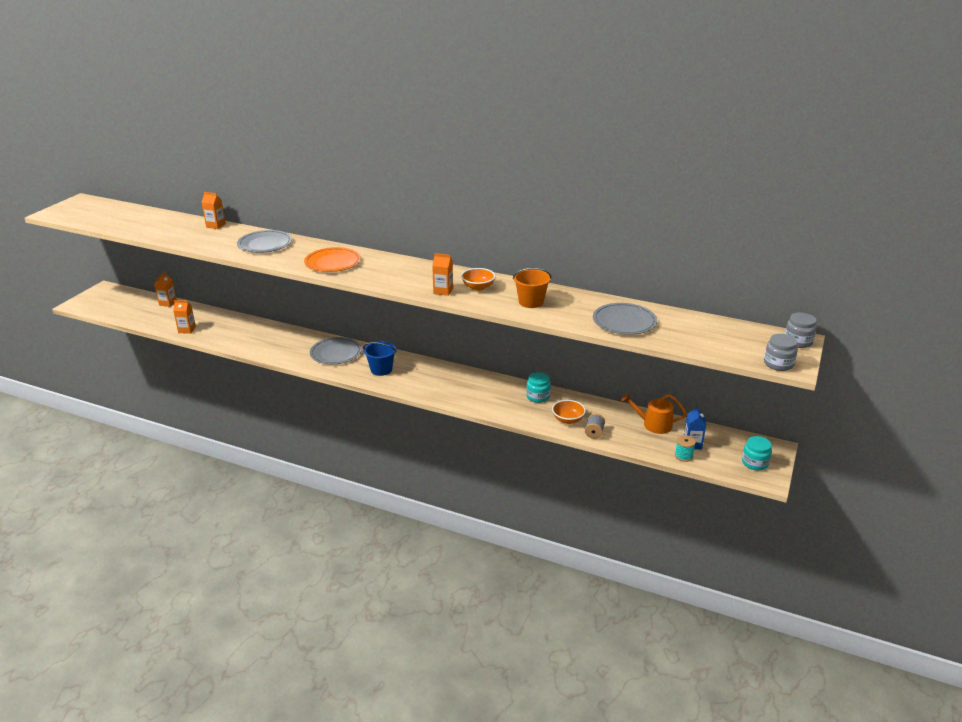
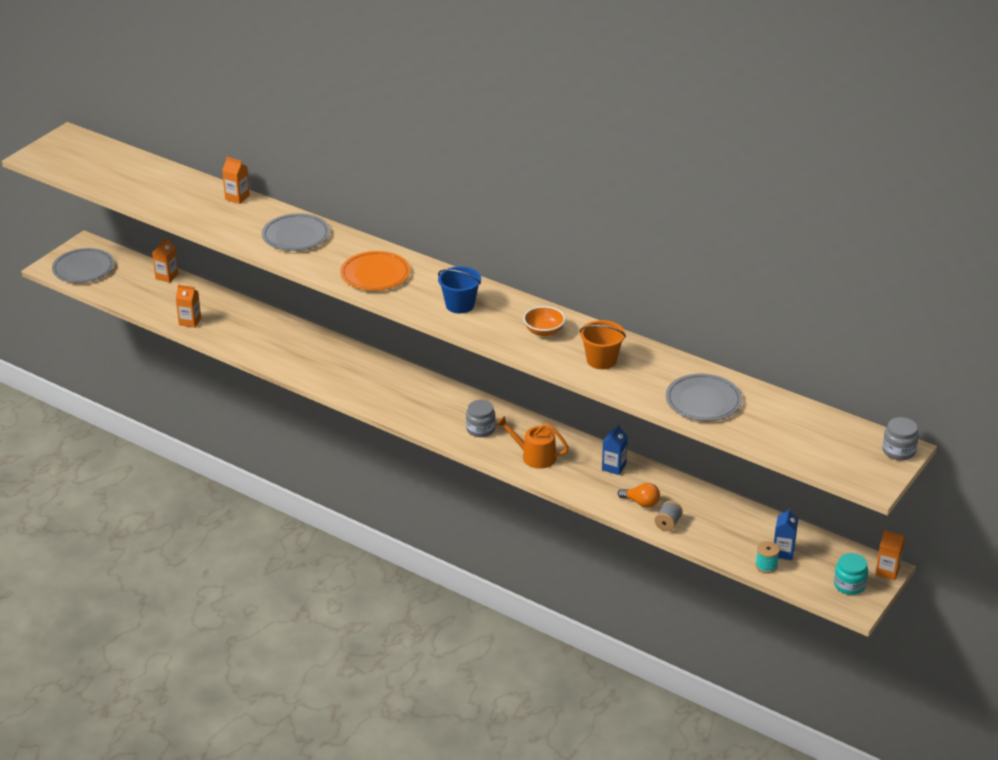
camera: 10 degrees right, 5 degrees up
grey plate [310,337,362,364] -> grey plate moved to [52,248,114,283]
blue bucket [363,341,396,376] -> blue bucket moved to [438,266,481,313]
orange carton [432,253,453,296] -> orange carton moved to [875,530,905,580]
turquoise jar [526,372,551,403] -> blue carton [602,425,628,475]
orange bowl [552,400,586,424] -> orange light bulb [618,483,660,508]
orange watering can [621,393,687,434] -> orange watering can moved to [496,416,569,469]
grey jar [764,334,798,371] -> grey jar moved to [466,400,496,437]

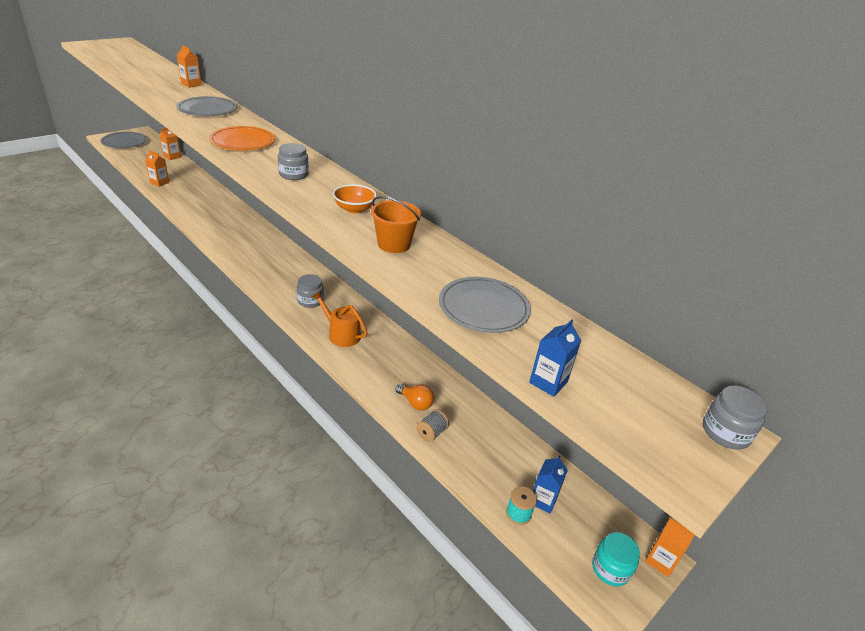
camera: 10 degrees right, 0 degrees up
blue bucket [438,266,481,313] -> grey jar [278,143,309,180]
blue carton [602,425,628,475] -> blue carton moved to [529,319,581,397]

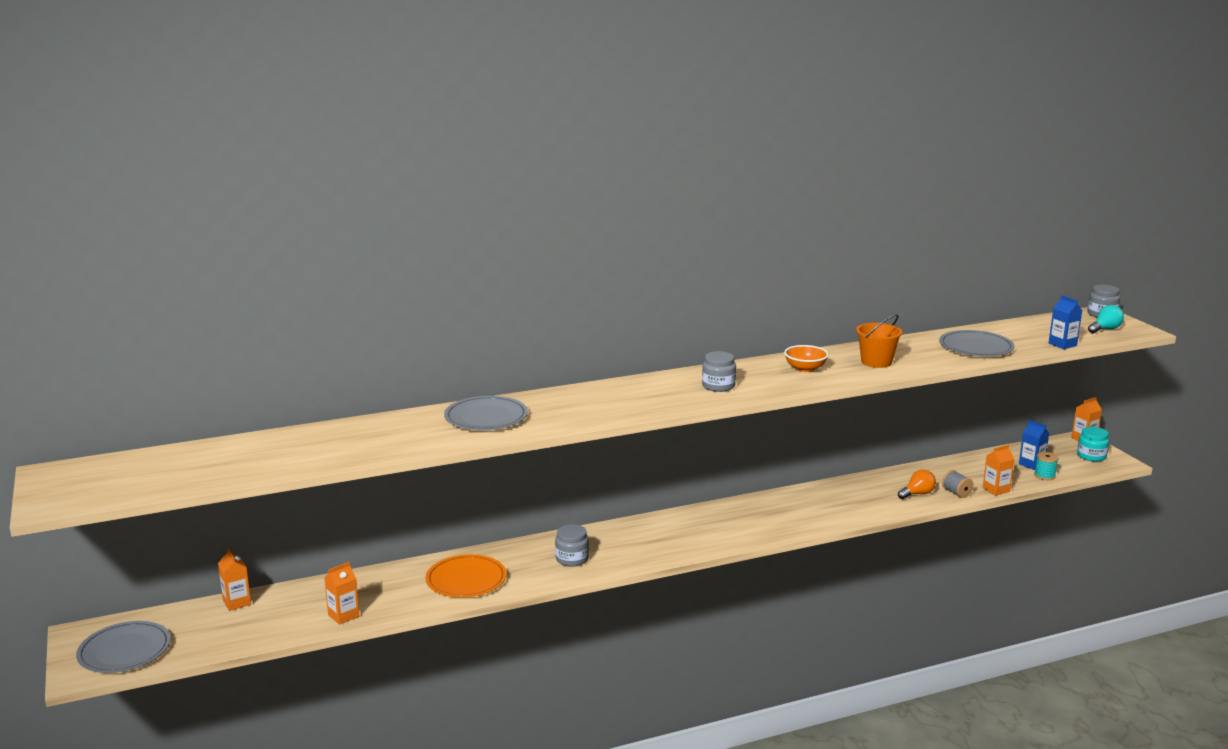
camera: 65 degrees left, 15 degrees down
orange carton [177,45,202,88] -> orange carton moved to [983,445,1014,496]
orange plate [209,126,275,151] -> orange plate moved to [425,554,507,598]
grey jar [297,274,324,308] -> grey jar moved to [555,524,589,567]
orange watering can [312,291,368,347] -> none
none -> turquoise light bulb [1088,305,1124,333]

